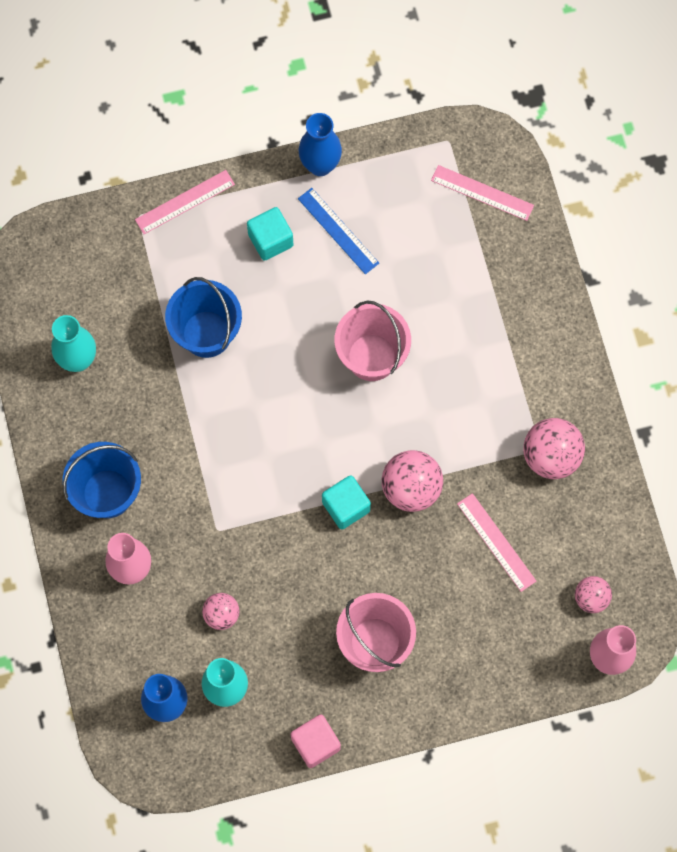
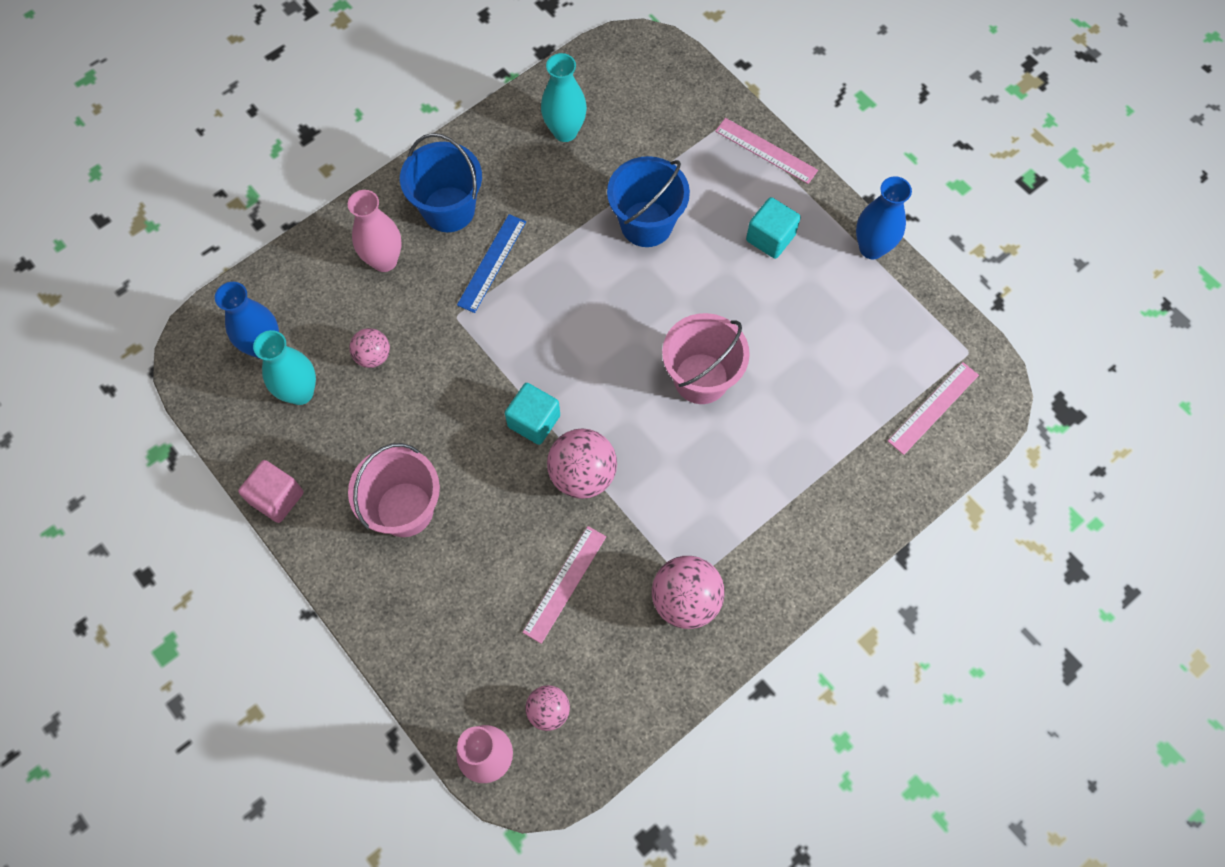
camera: 65 degrees right, 5 degrees down
blue ruler [298,188,379,274] -> blue ruler moved to [457,214,526,313]
pink ruler [431,165,534,221] -> pink ruler turned 45 degrees clockwise [888,362,979,455]

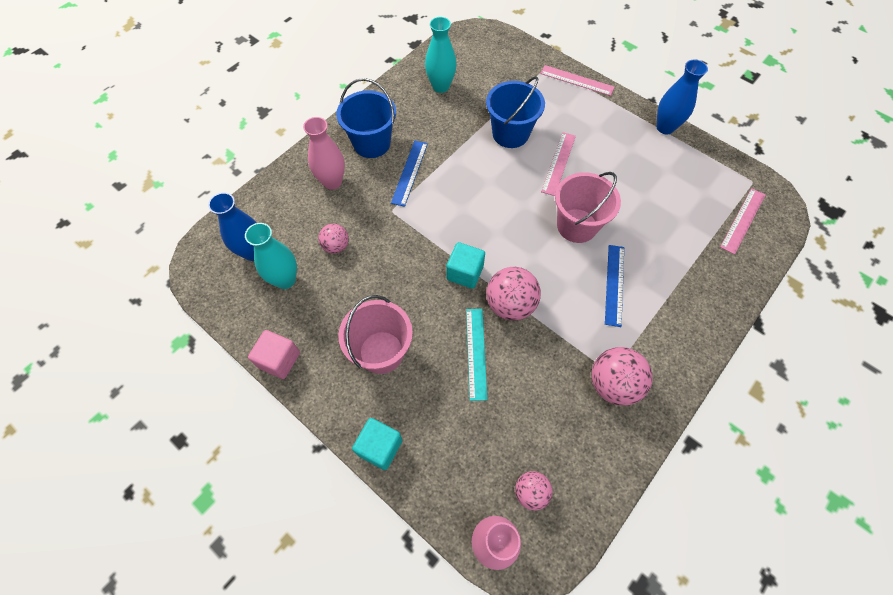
camera: 10 degrees left, 5 degrees down
pink ruler [522,526,606,644] -> pink ruler moved to [541,132,576,196]
turquoise cube [746,197,801,259] -> turquoise cube moved to [352,418,402,470]
none -> turquoise ruler [466,309,487,401]
none -> blue ruler [605,245,624,327]

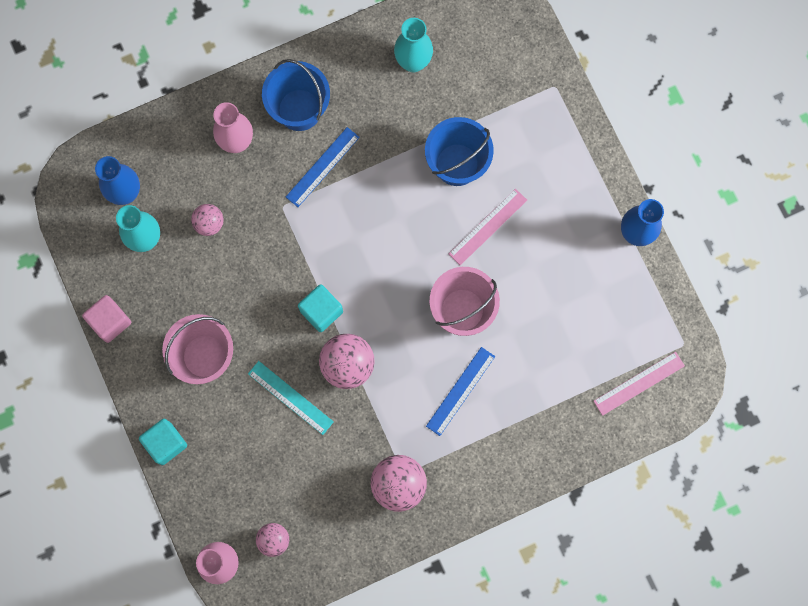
camera: 25 degrees right, 15 degrees up
turquoise ruler [466,309,487,401] -> turquoise ruler turned 75 degrees counterclockwise [248,361,334,435]
pink ruler [540,65,614,96] -> none

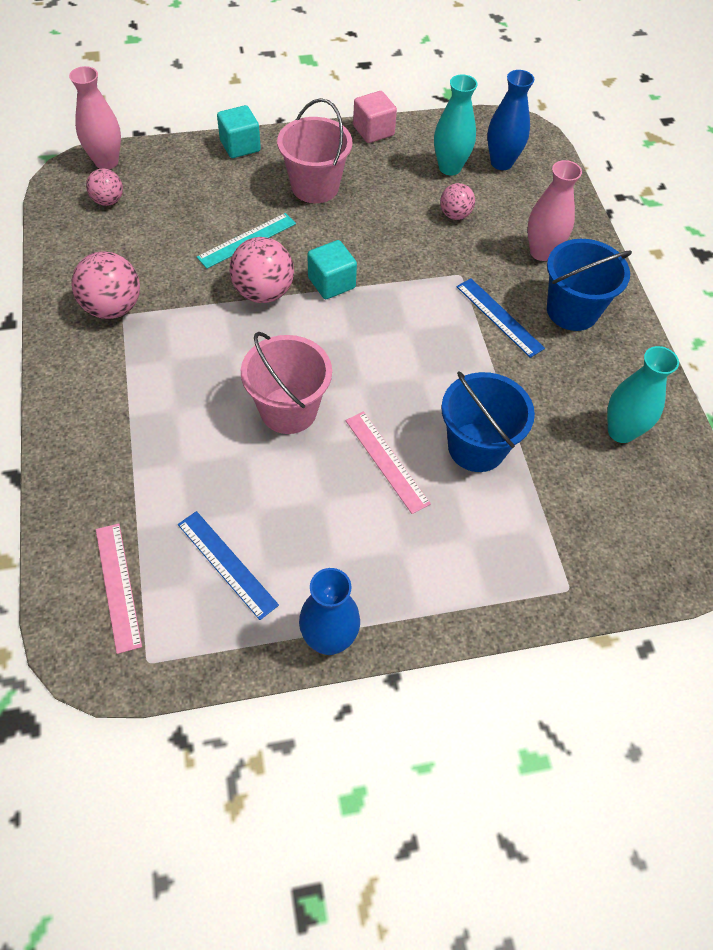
camera: 100 degrees right, 20 degrees down
blue ruler [426,347,495,436] -> blue ruler moved to [178,511,279,620]

